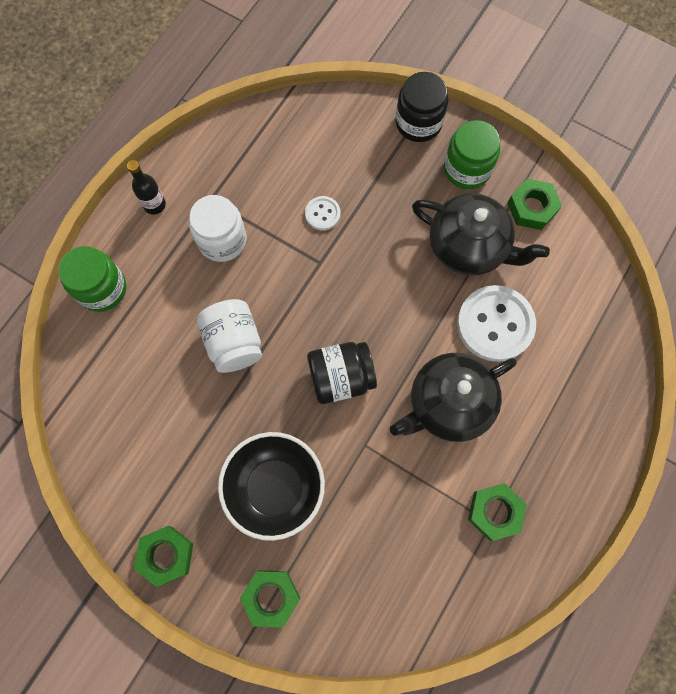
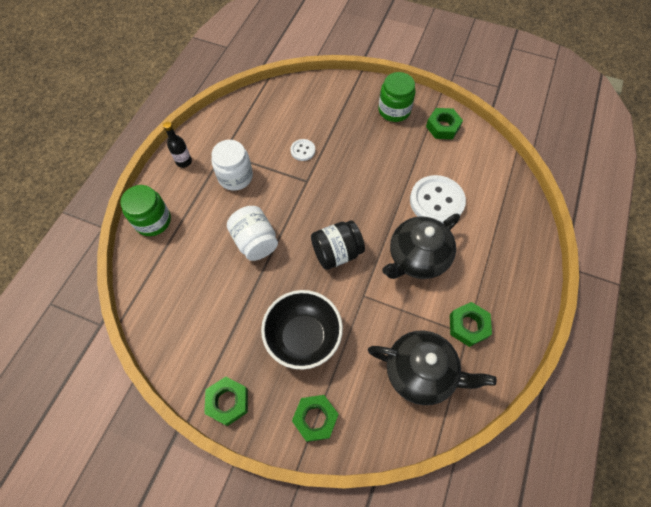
camera: 10 degrees left, 10 degrees down
black jar [396,72,448,142] -> none
black teapot [412,193,550,276] -> black teapot moved to [368,330,497,405]

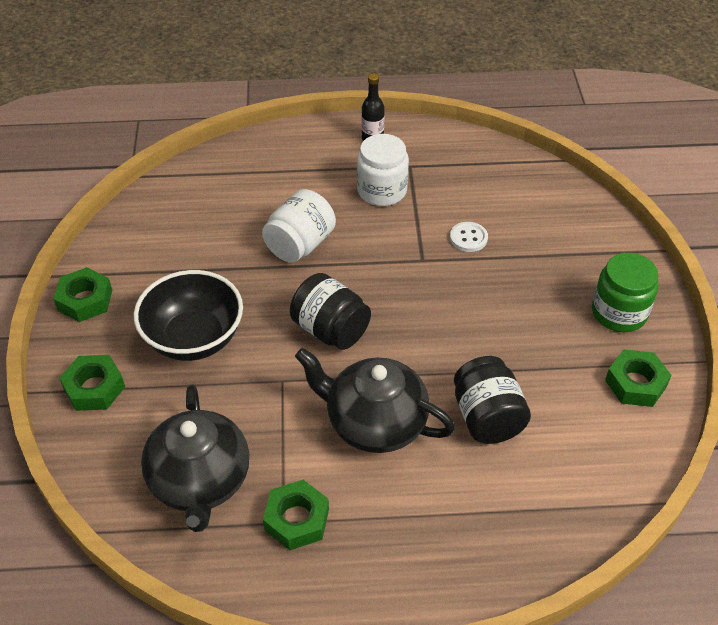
camera: 65 degrees right, 15 degrees down
green jar [120,185,171,236] -> none
white button [410,175,466,224] -> black jar [454,356,531,444]

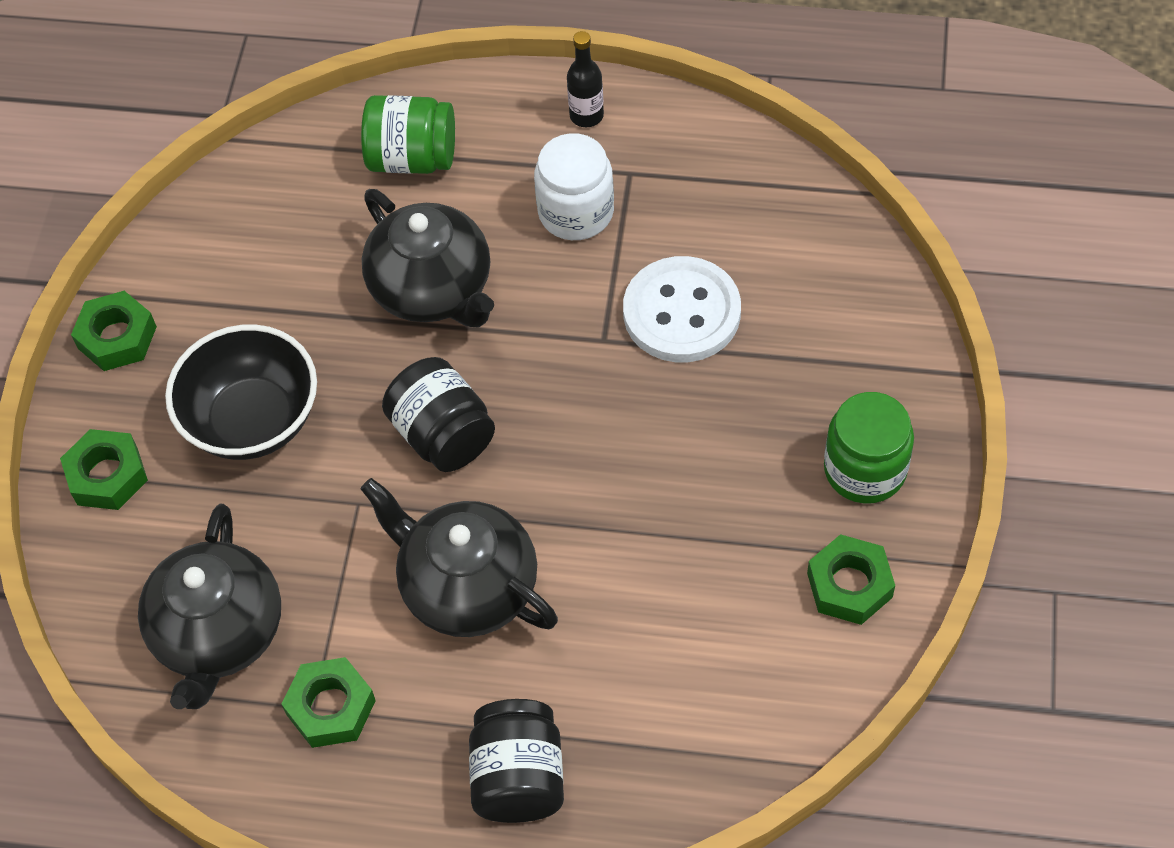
camera: 15 degrees right, 10 degrees up
white jar [262,189,336,263] -> black teapot [362,189,494,328]
white button [450,222,488,252] -> white button [623,256,741,362], size x2.06
black jar [454,356,531,444] -> black jar moved to [469,699,564,823]
none -> green jar [361,95,455,174]

